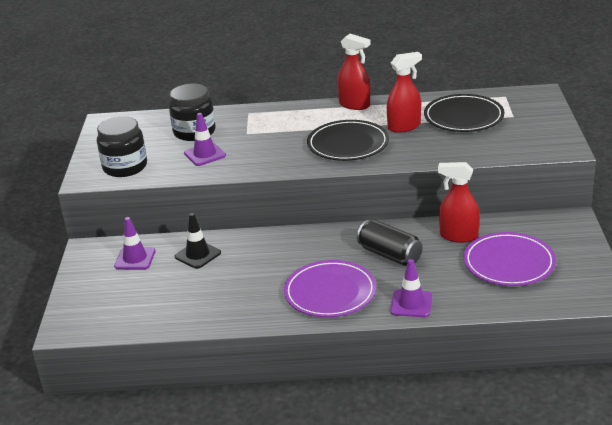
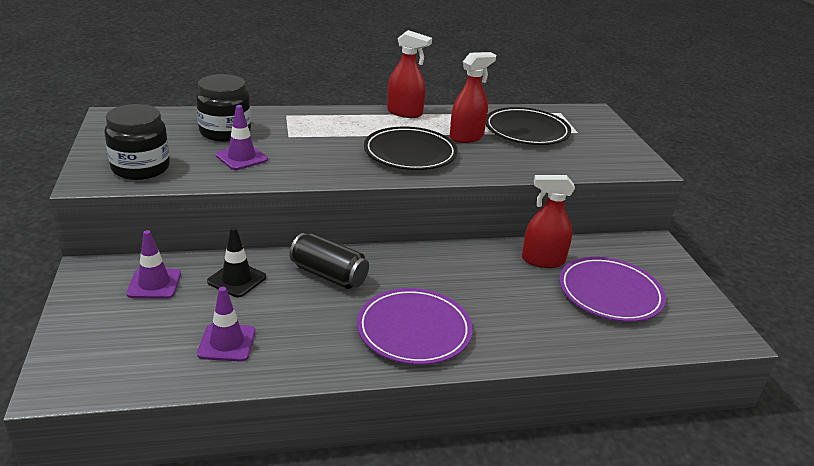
camera: 15 degrees left, 0 degrees up
black can [357,220,423,266] -> black can moved to [290,233,369,289]
purple traffic cone [390,259,432,317] -> purple traffic cone moved to [197,287,256,361]

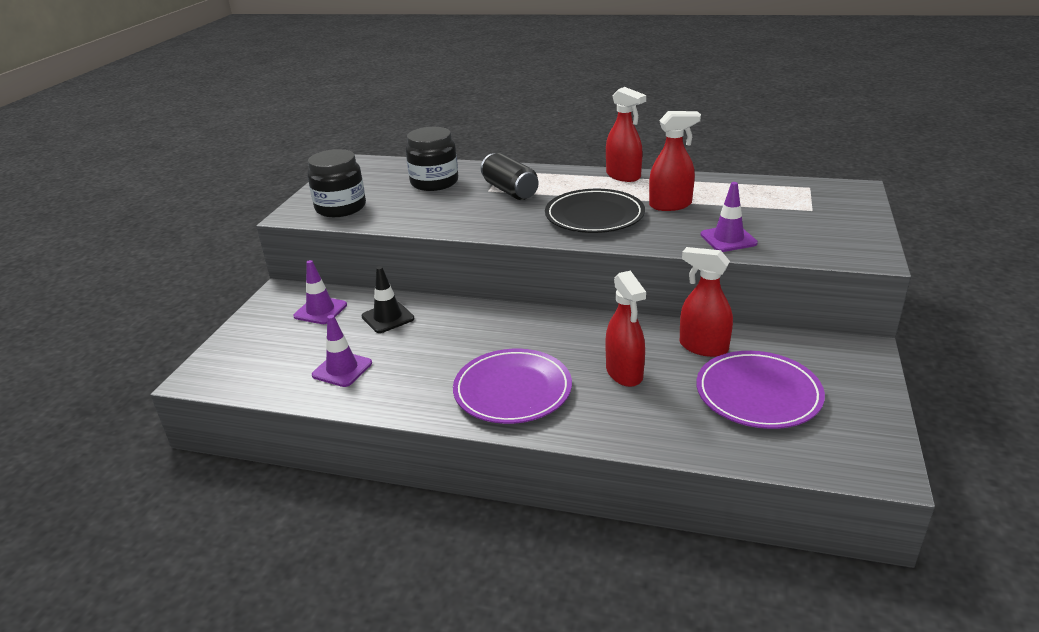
camera: 30 degrees right, 0 degrees up
purple traffic cone [216,105,268,170] -> purple traffic cone moved to [701,182,758,252]
black can [290,233,369,289] -> black can moved to [481,153,539,200]
black plate [486,107,571,145] -> none
none -> red spray bottle [606,271,646,387]

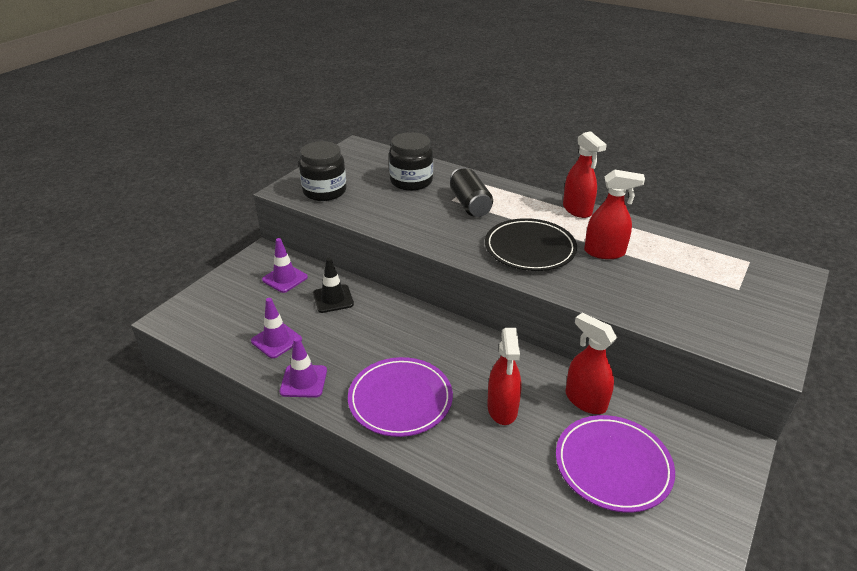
camera: 15 degrees right, 5 degrees up
purple traffic cone [701,182,758,252] -> purple traffic cone moved to [280,337,327,398]

